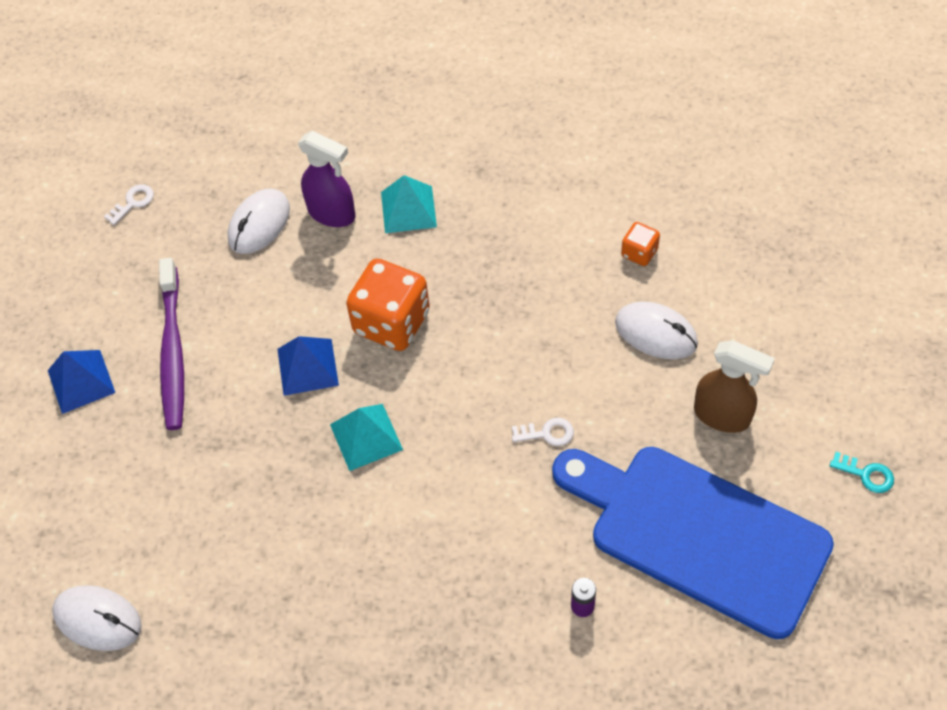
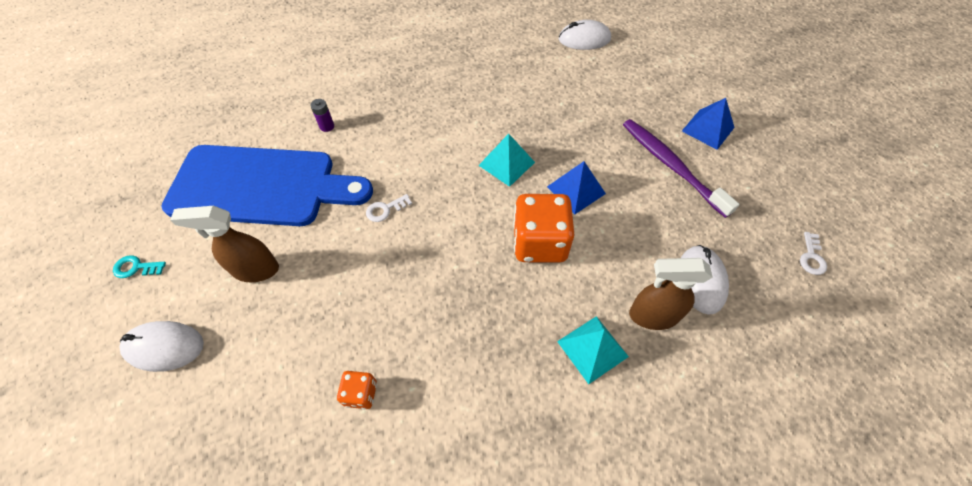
camera: 150 degrees right, 0 degrees up
purple spray bottle [298,131,355,227] -> brown spray bottle [629,258,713,330]
white mouse [615,302,698,359] -> white mouse moved to [120,321,204,372]

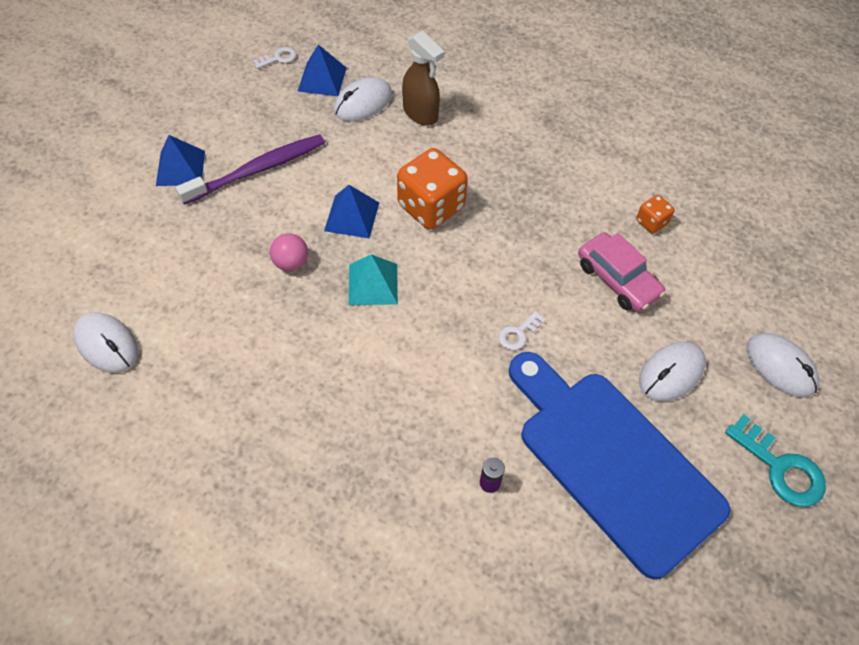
camera: 135 degrees left, 0 degrees up
turquoise key [113,255,166,278] -> turquoise key [725,414,826,507], size x1.83
brown spray bottle [170,206,279,282] -> white mouse [639,342,706,401]
white key [366,194,412,222] -> white key turned 120 degrees clockwise [499,311,546,350]
turquoise pyramid [557,316,629,384] -> none
purple toothbrush [623,119,740,218] -> purple toothbrush turned 135 degrees counterclockwise [176,134,325,205]
none -> pink ball [270,233,308,271]
none -> blue pyramid [298,45,346,96]
none -> pink car [578,232,666,312]

